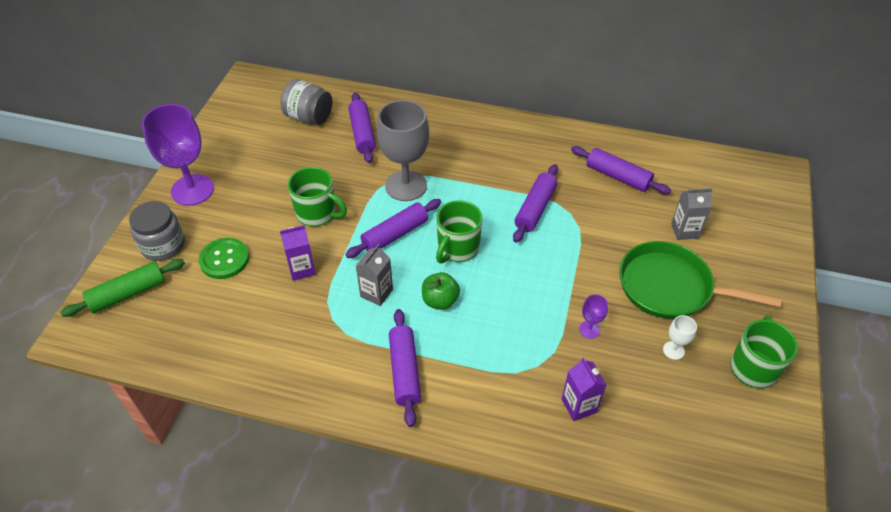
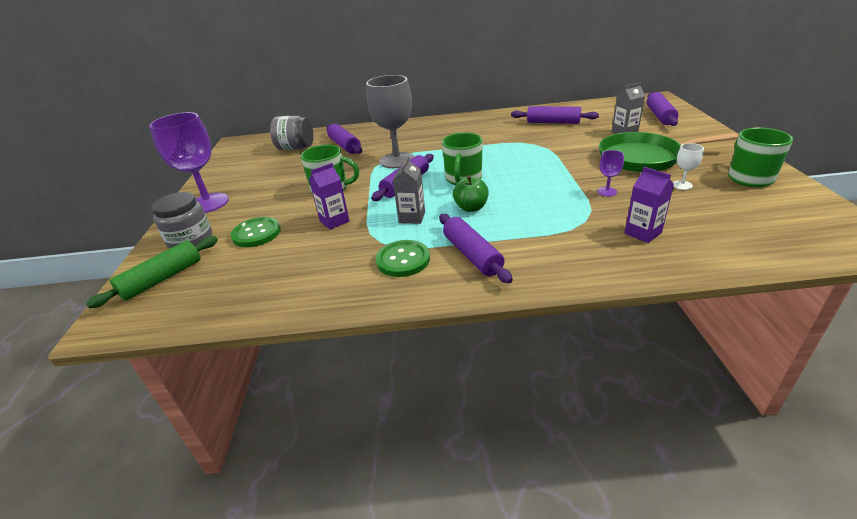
camera: 15 degrees left, 15 degrees down
purple rolling pin [513,164,558,243] -> purple rolling pin moved to [647,92,679,126]
none -> green button [375,240,430,277]

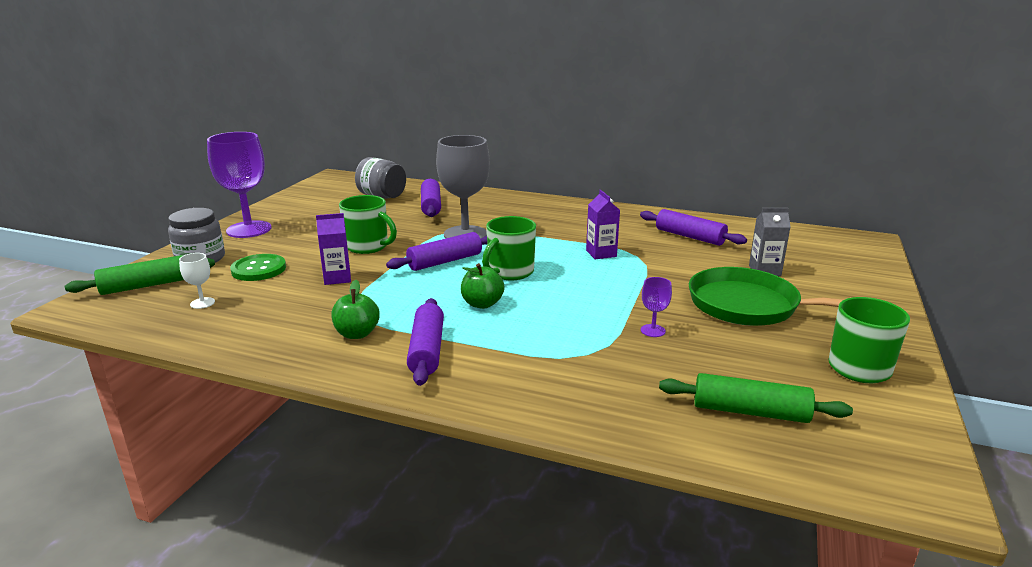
camera: 20 degrees right, 10 degrees down
green button [375,240,430,277] -> green apple [331,280,380,339]
grey carton [393,157,425,224] -> none
purple carton [624,167,674,243] -> purple carton moved to [586,190,620,259]
purple rolling pin [647,92,679,126] -> none
white goblet [673,143,704,190] -> white goblet moved to [179,253,215,309]
none -> green rolling pin [659,373,853,423]

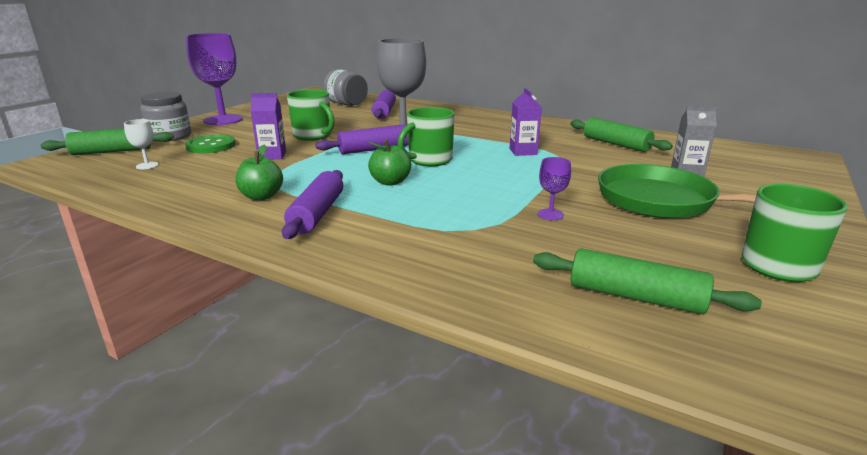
camera: 10 degrees right, 0 degrees up
purple rolling pin [640,209,747,246] -> green rolling pin [570,117,673,152]

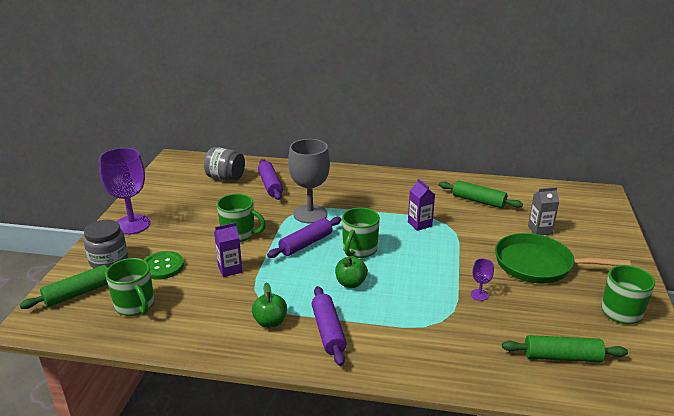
camera: 20 degrees left, 5 degrees up
white goblet [124,119,159,169] -> green mug [106,258,154,316]

